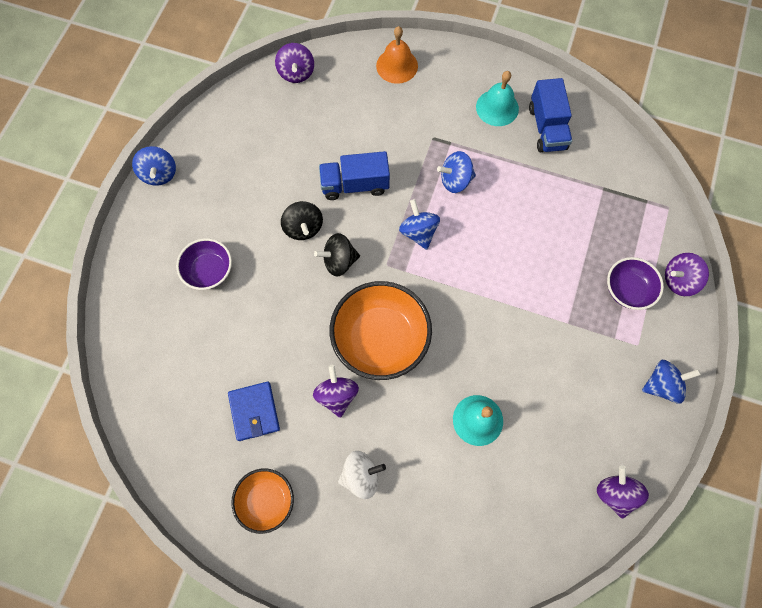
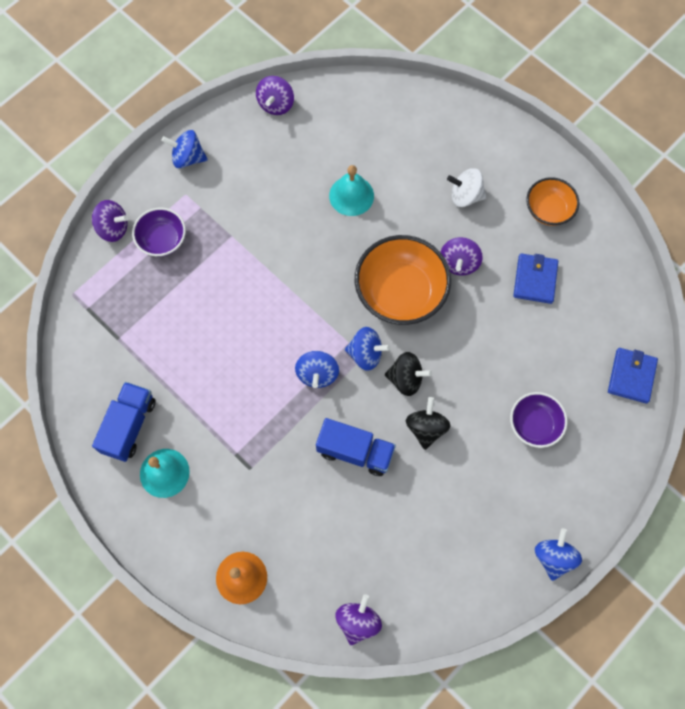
camera: 155 degrees left, 0 degrees up
blue spinning top [437,151,476,193] -> blue spinning top moved to [345,327,391,371]
none -> blue wallet [608,348,658,403]

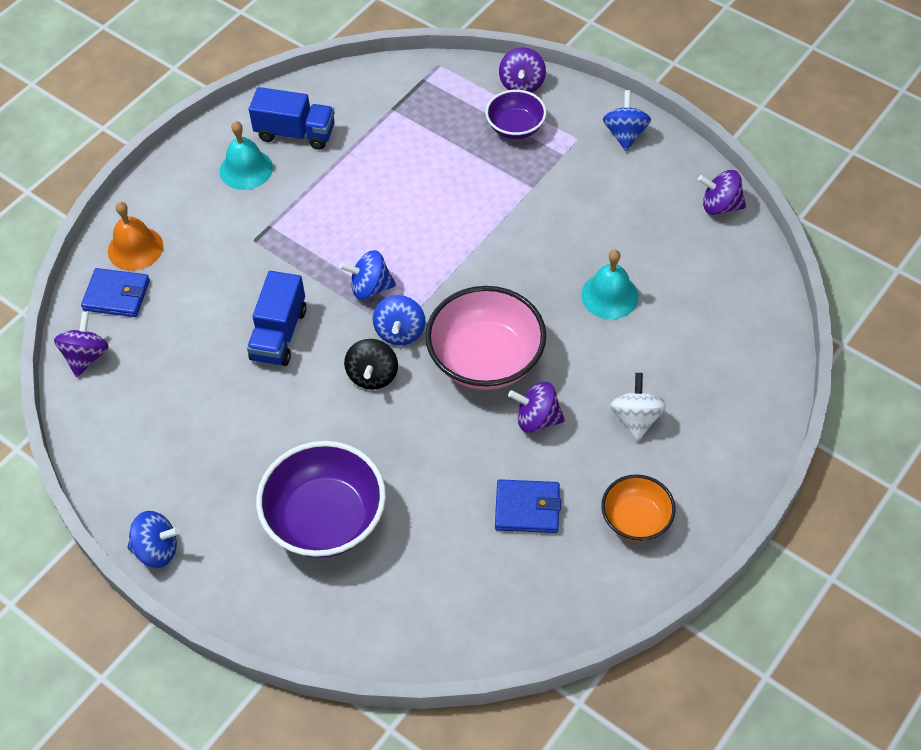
camera: 85 degrees right, 15 degrees down
purple spinning top [335,594,382,646] -> purple spinning top turned 90 degrees counterclockwise [54,311,109,377]
orange bowl [355,235,451,325] -> pink bowl [425,286,546,390]
black spinning top [406,397,451,450] -> none
purple bowl [510,392,568,448] -> purple bowl [256,441,386,558], size x1.74
blue wallet [608,348,658,403] -> blue wallet moved to [81,268,150,317]

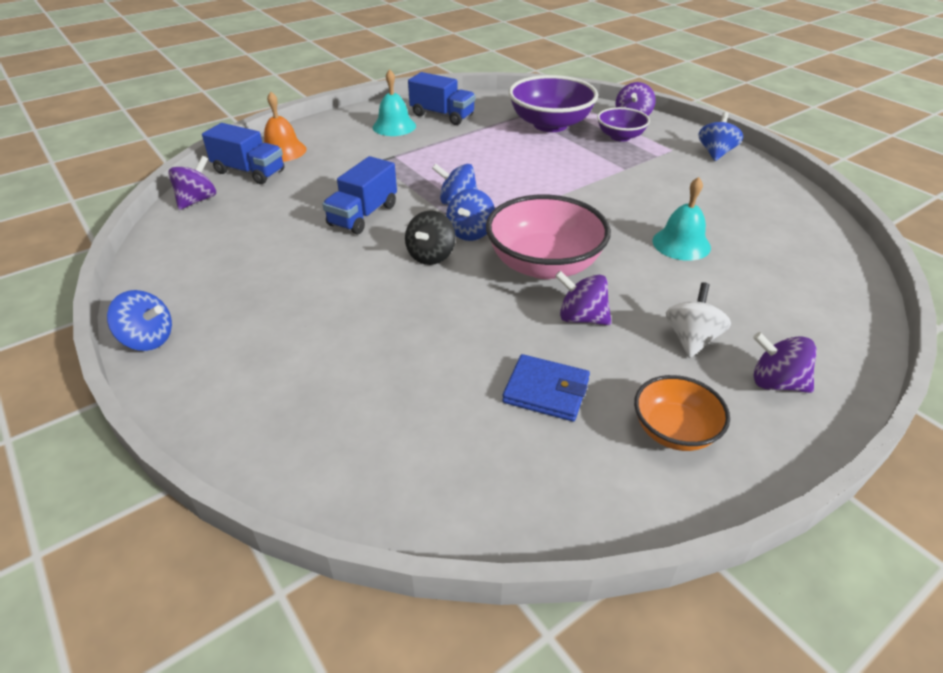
camera: 15 degrees right, 15 degrees down
blue wallet [81,268,150,317] -> blue truck [202,123,284,184]
purple bowl [256,441,386,558] -> purple bowl moved to [509,75,598,132]
purple spinning top [698,170,746,215] -> purple spinning top moved to [753,332,816,393]

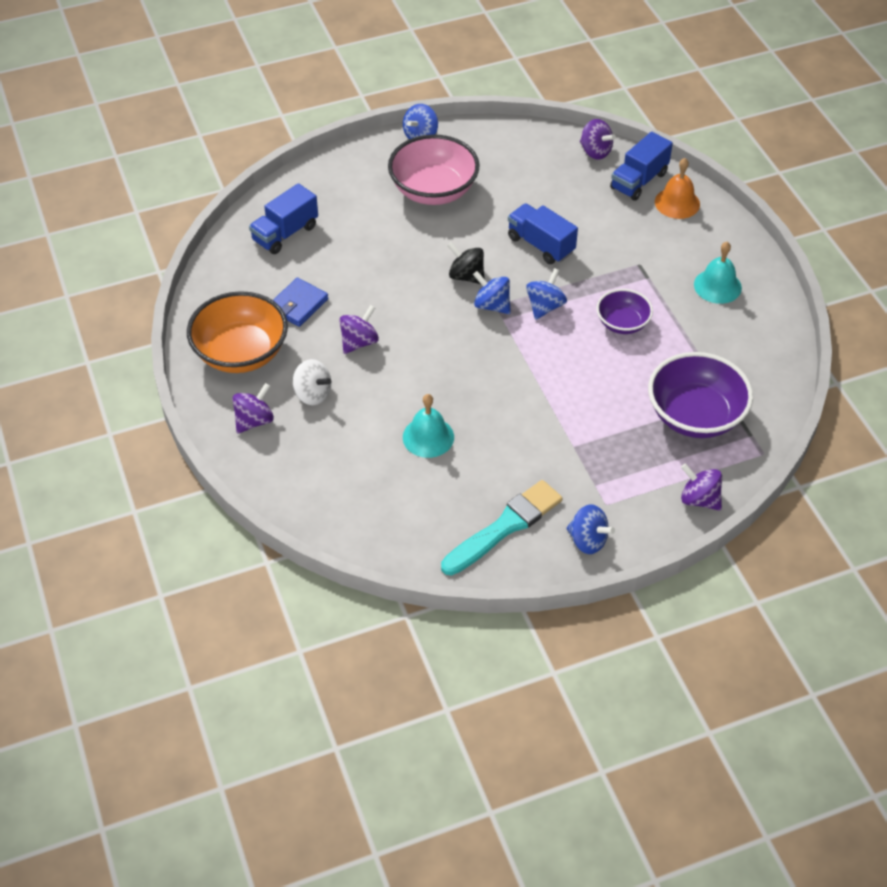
camera: 105 degrees right, 10 degrees up
blue truck [408,72,475,125] -> blue truck moved to [249,183,318,254]
pink bowl [486,195,611,279] -> pink bowl moved to [388,135,480,205]
purple bowl [597,107,650,142] -> purple bowl moved to [596,289,653,334]
orange bowl [634,375,730,451] -> orange bowl [187,291,288,373], size x1.74
none -> turquoise brush [441,480,563,576]

